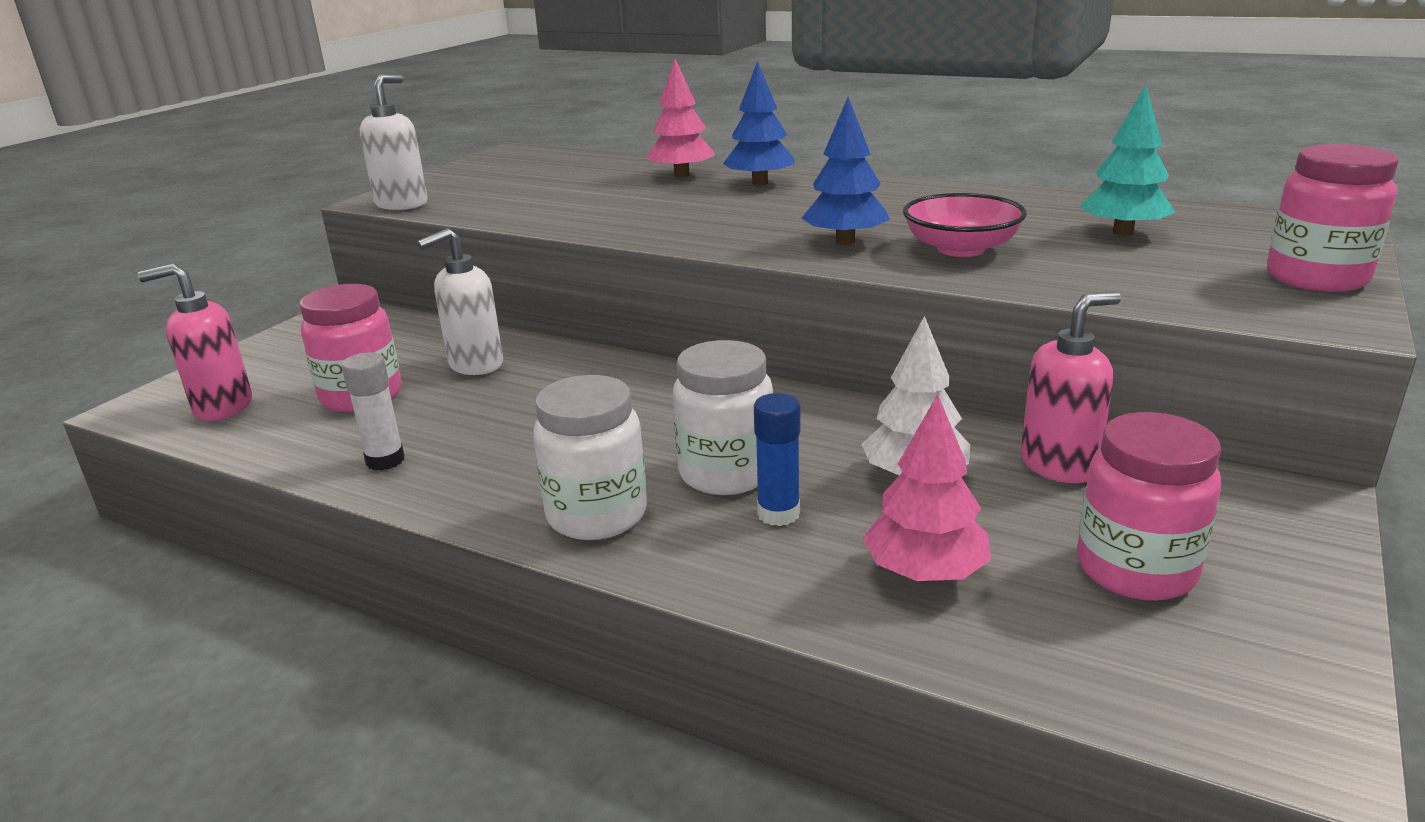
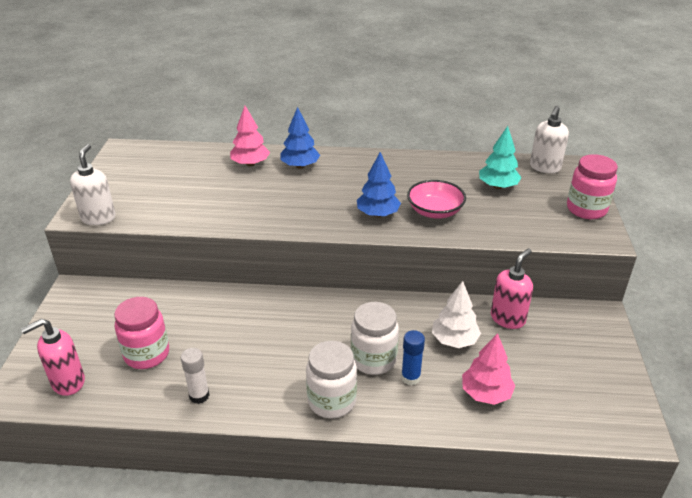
camera: 25 degrees left, 10 degrees up
white soap dispenser [417,228,503,375] -> white soap dispenser moved to [530,106,569,173]
pink jar [1077,412,1222,601] -> none

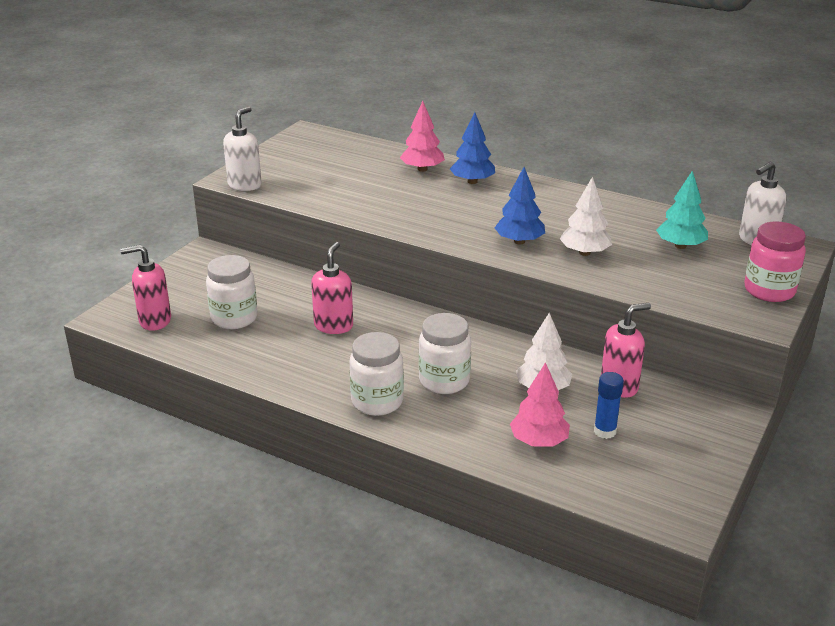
camera: 25 degrees right, 5 degrees down
pink jar [114,297,169,369] -> white jar [206,255,258,329]
white glue stick [181,348,210,404] -> none
blue glue stick [401,330,425,385] -> blue glue stick moved to [594,372,624,439]
pink bowl [407,180,466,218] -> white tree [560,177,612,256]
none -> pink soap dispenser [311,242,353,334]

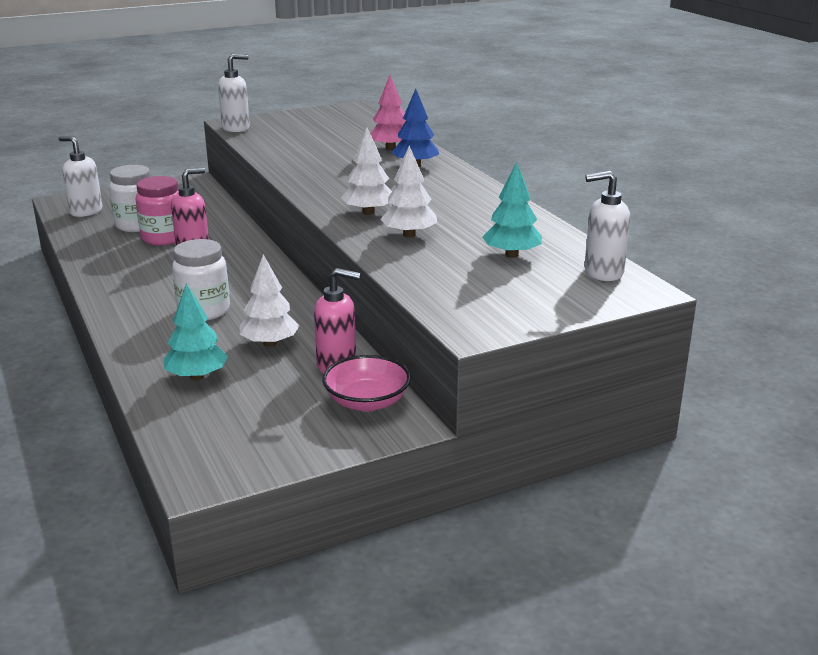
camera: 35 degrees right, 5 degrees down
pink soap dispenser [120,245,171,331] -> white soap dispenser [59,136,103,217]
white jar [350,332,404,416] -> none
blue tree [495,167,545,244] -> white tree [341,127,392,215]
pink tree [510,362,570,447] -> turquoise tree [164,283,228,380]
blue glue stick [594,372,624,439] -> none
pink jar [744,221,806,302] -> pink jar moved to [136,176,179,246]
none -> pink bowl [322,355,411,412]

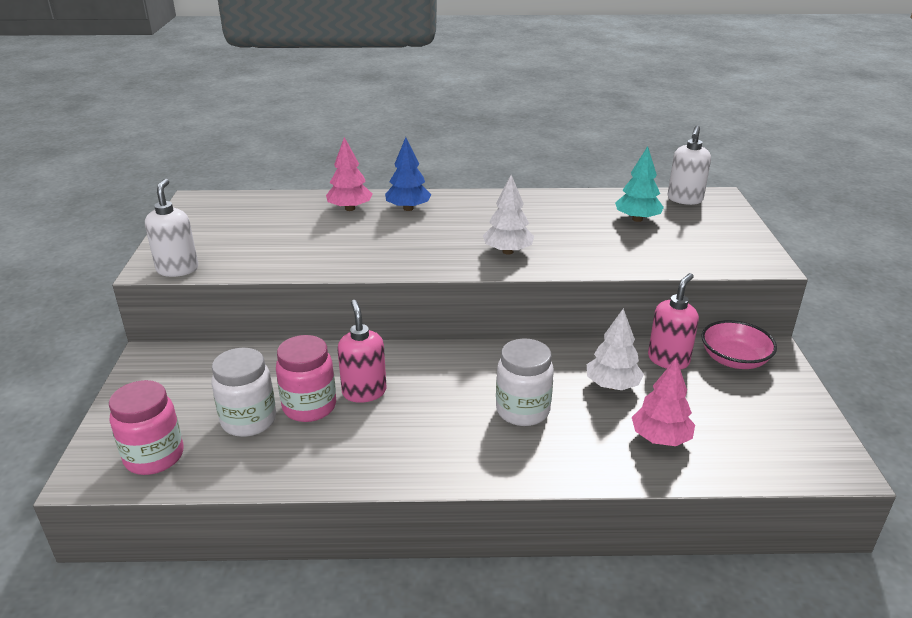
camera: 65 degrees left, 5 degrees up
white soap dispenser [59,136,103,217] -> pink jar [109,380,183,475]
turquoise tree [164,283,228,380] -> pink tree [632,358,695,446]
white tree [380,145,437,237] -> none

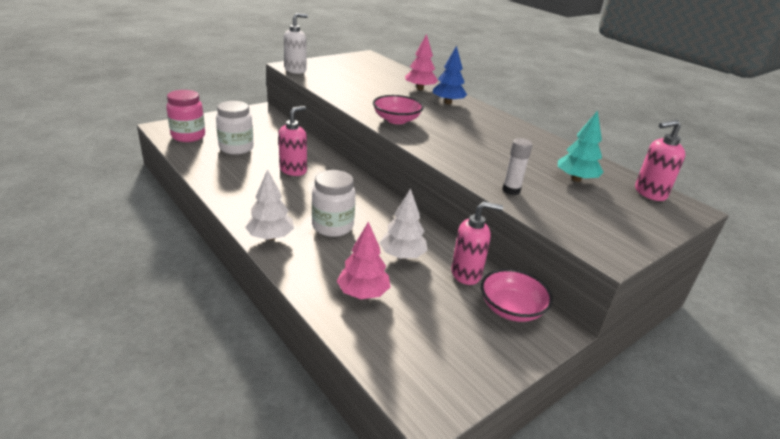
camera: 50 degrees right, 0 degrees up
pink jar [276,335,336,422] -> none
white tree [483,175,534,254] -> white tree moved to [245,169,294,240]
white soap dispenser [668,125,711,205] -> pink soap dispenser [635,120,685,201]
none -> pink bowl [373,95,424,124]
none -> white glue stick [502,138,532,195]

